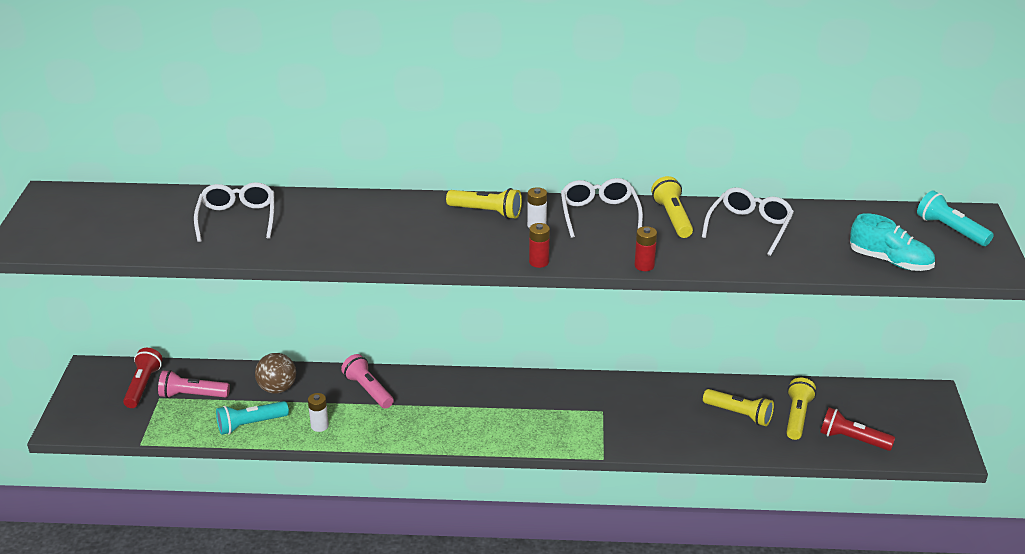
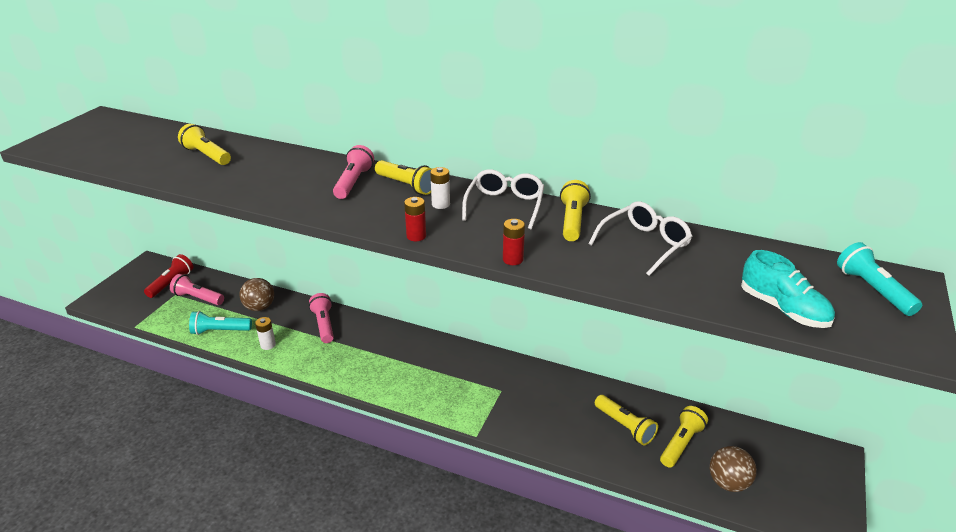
camera: 20 degrees right, 0 degrees up
white glasses [194,182,274,242] -> yellow flashlight [178,124,231,165]
red flashlight [820,407,895,451] -> brown ball [710,446,757,492]
none -> pink flashlight [333,145,374,199]

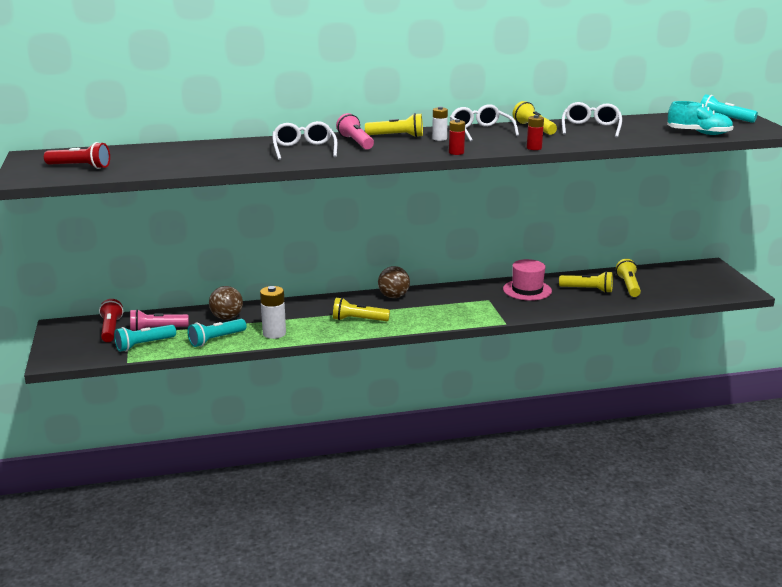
camera: 35 degrees left, 10 degrees down
yellow flashlight [178,124,231,165] -> yellow flashlight moved to [333,297,390,321]
white battery [255,317,276,350] -> white battery [260,286,286,339], size x1.59
pink flashlight [309,293,334,343] -> none
brown ball [710,446,757,492] -> brown ball moved to [378,266,410,298]
none -> red flashlight [44,142,110,169]
none -> turquoise flashlight [114,325,176,352]
none -> white glasses [273,121,337,160]
none -> pink hat [503,259,552,301]

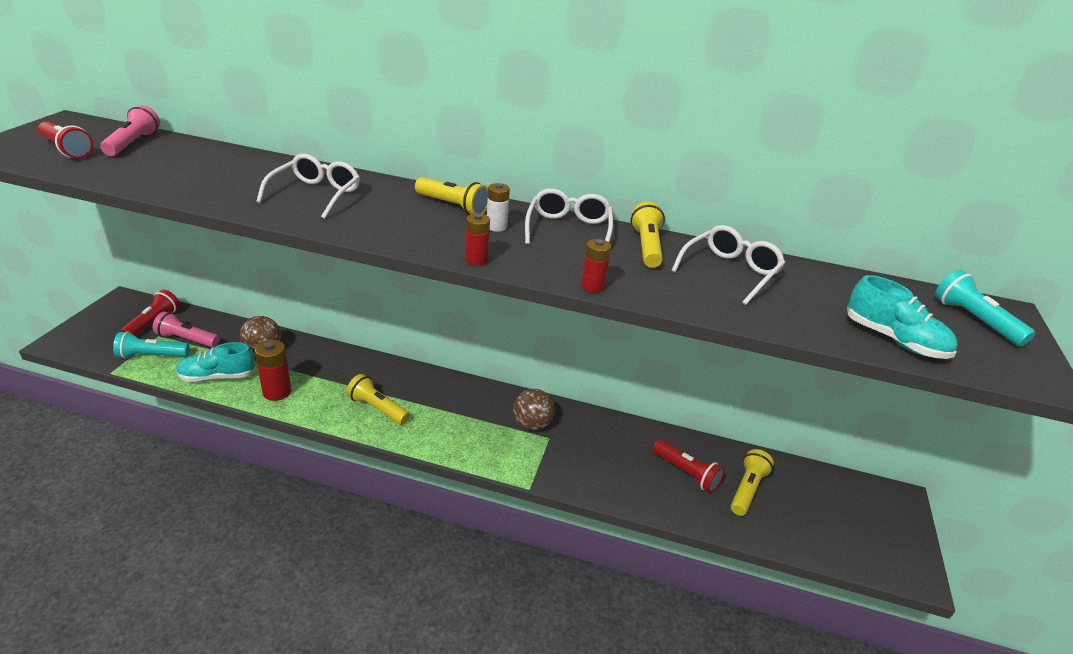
camera: 25 degrees right, 10 degrees up
turquoise flashlight [187,319,246,347] -> turquoise shoe [176,342,256,382]
white battery [260,286,286,339] -> red battery [254,340,292,401]
pink flashlight [336,113,374,150] -> pink flashlight moved to [100,105,160,156]
brown ball [378,266,410,298] -> brown ball moved to [513,389,555,431]
pink hat [503,259,552,301] -> none
yellow flashlight [559,271,613,293] -> red flashlight [652,440,725,493]

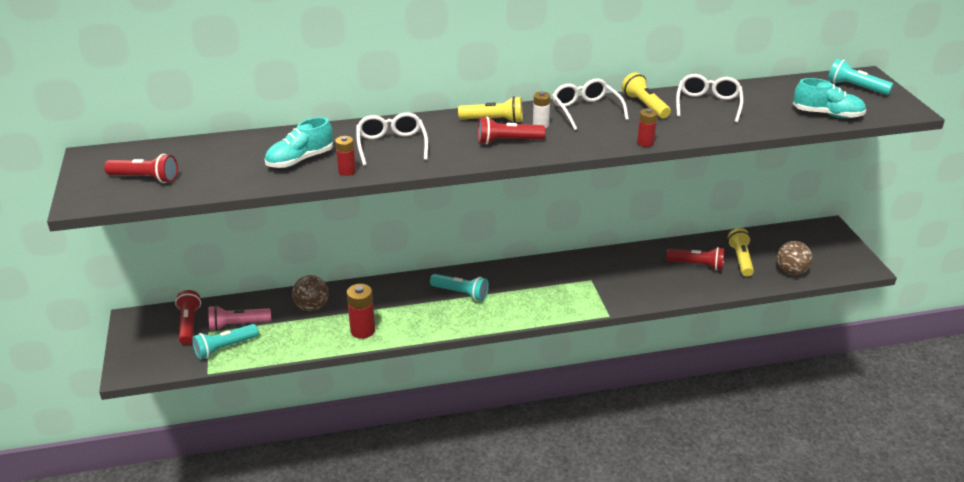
camera: 25 degrees left, 0 degrees up
pink flashlight [100,105,160,156] -> none
turquoise shoe [176,342,256,382] -> turquoise shoe moved to [265,117,333,168]
yellow flashlight [346,374,410,425] -> none
red battery [465,213,490,266] -> red battery moved to [335,136,356,176]
brown ball [513,389,555,431] -> brown ball moved to [777,241,813,275]
none -> turquoise flashlight [430,274,489,301]
none -> red flashlight [478,117,545,144]

